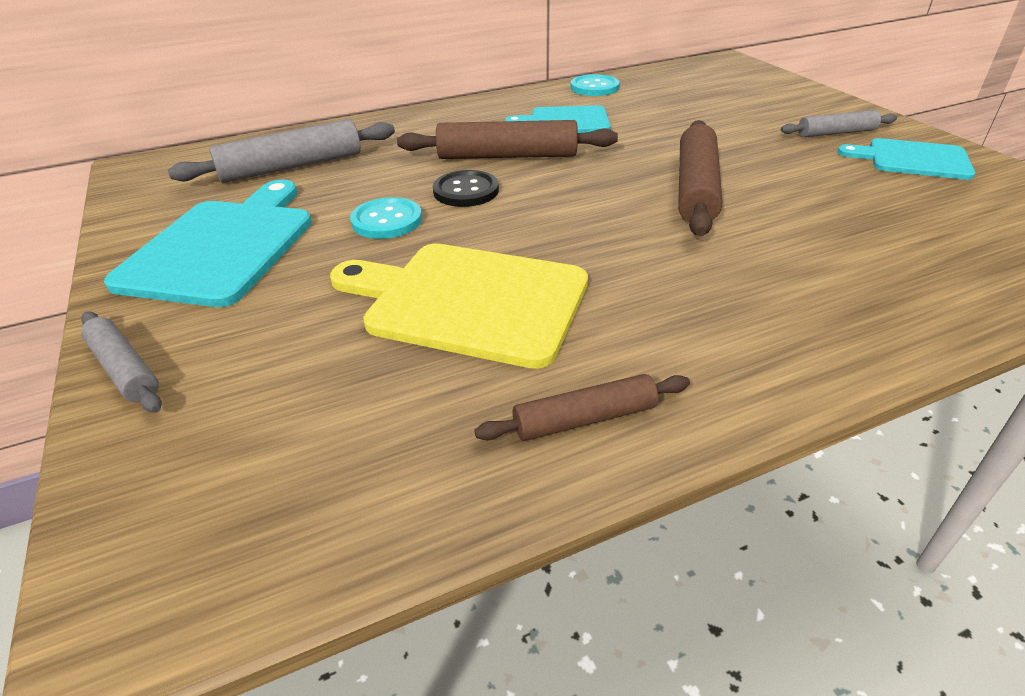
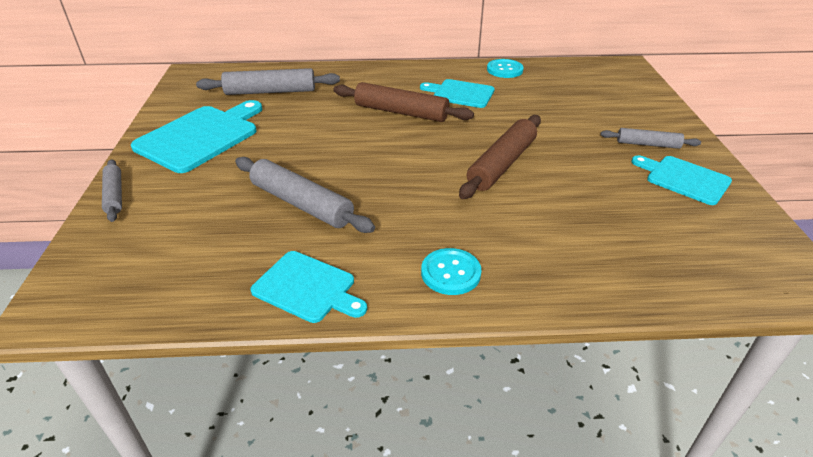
camera: 20 degrees right, 0 degrees up
yellow cutting board [330,243,588,369] -> grey rolling pin [235,157,375,233]
turquoise button [350,197,422,239] -> turquoise button moved to [421,248,482,295]
black button [433,170,499,207] -> none
brown rolling pin [474,374,690,441] -> turquoise cutting board [250,251,367,323]

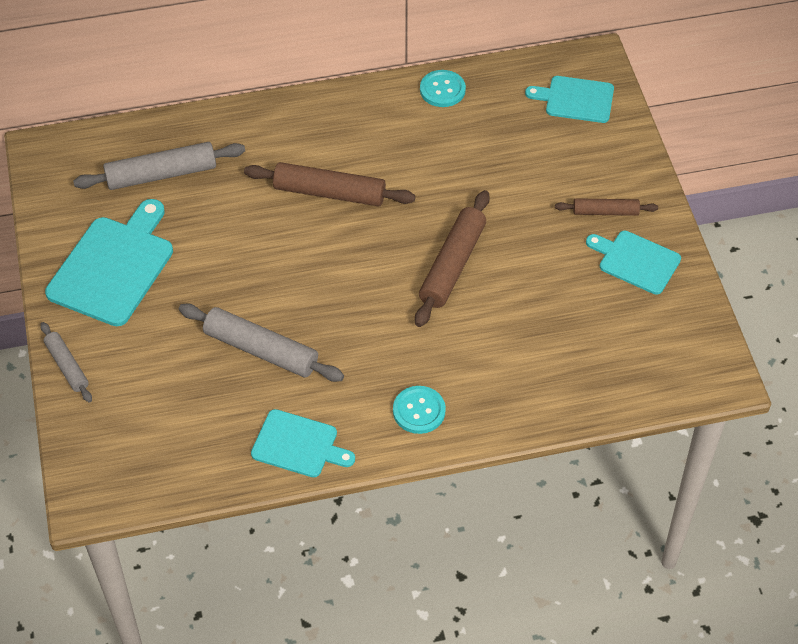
camera: 10 degrees left, 15 degrees up
turquoise cutting board [420,79,495,108] -> turquoise cutting board moved to [525,76,614,123]
grey rolling pin [600,128,701,149] -> brown rolling pin [555,198,658,216]

